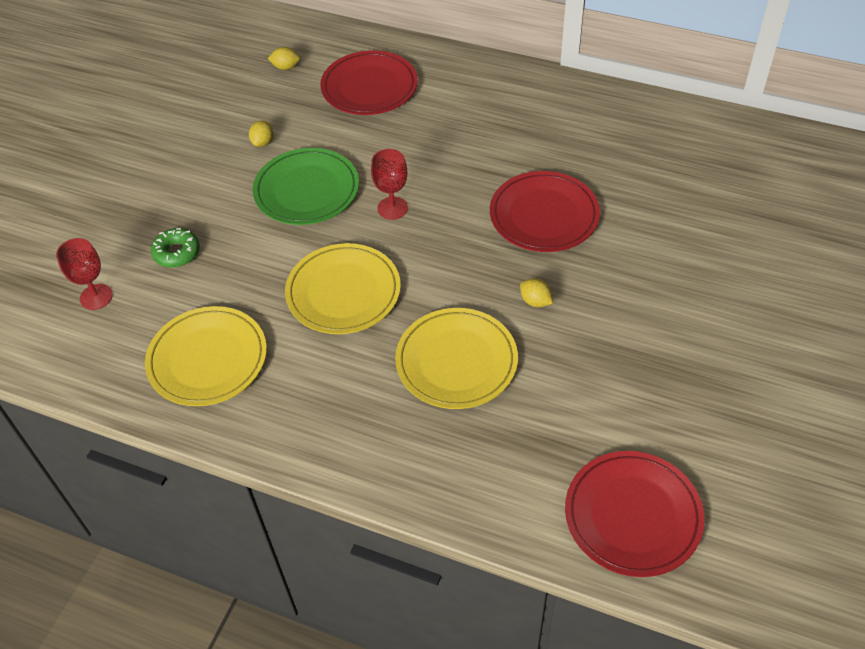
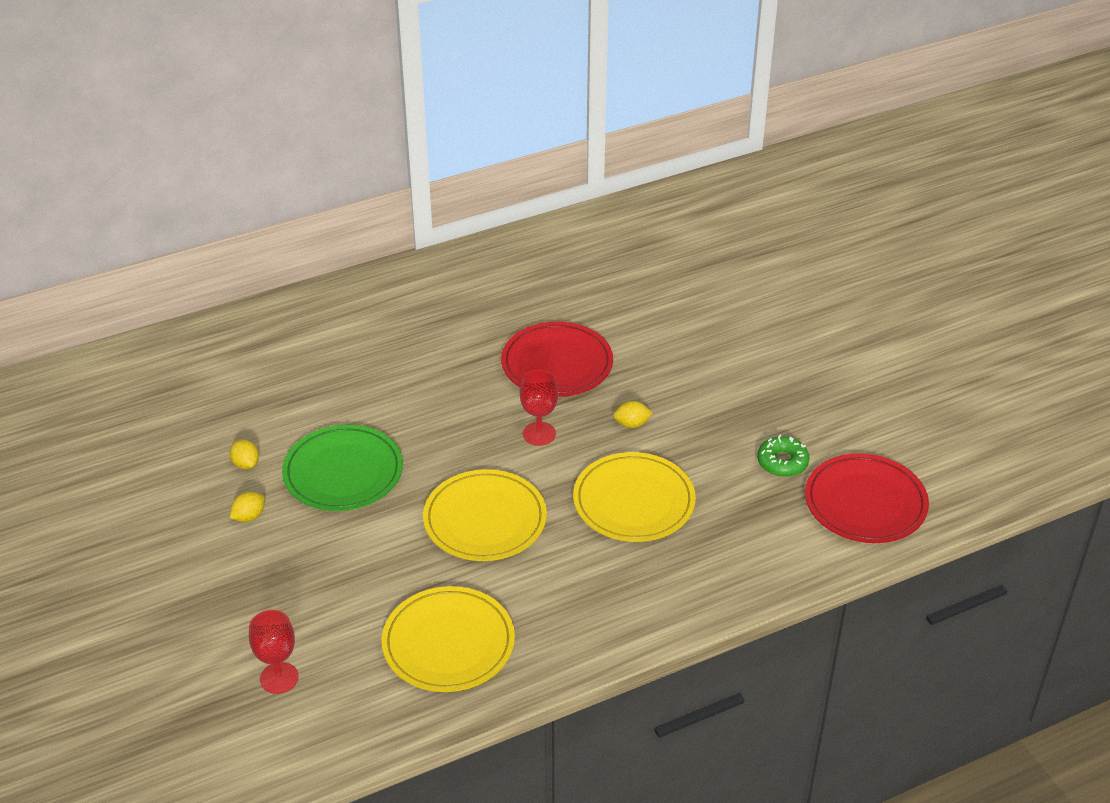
camera: 50 degrees left, 10 degrees down
green donut [151,228,200,268] -> green donut moved to [757,435,810,477]
yellow lemon [268,47,300,70] -> yellow lemon moved to [230,492,265,522]
red plate [320,50,418,115] -> none
red goblet [371,149,408,220] -> red goblet moved to [520,370,558,446]

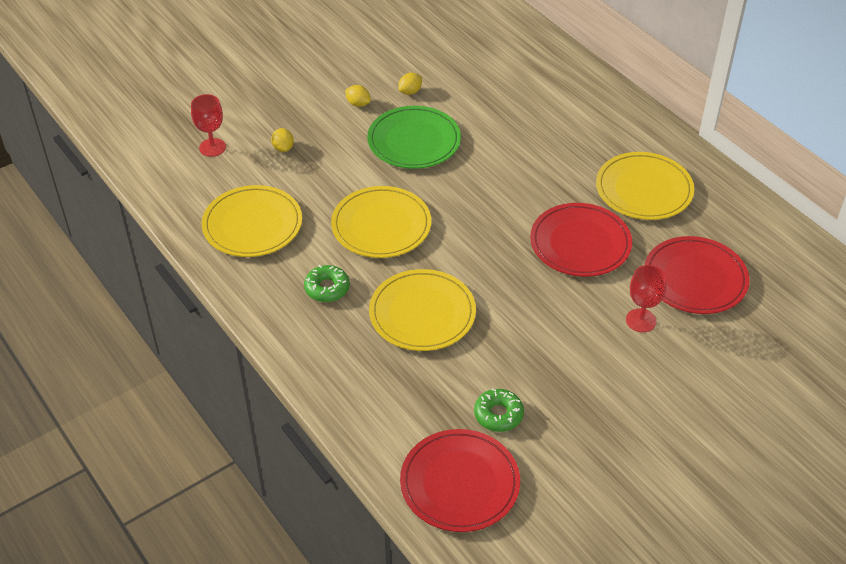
camera: 80 degrees right, 5 degrees up
red goblet [520,370,558,446] -> red goblet moved to [626,265,666,332]
yellow lemon [613,401,653,428] -> yellow lemon moved to [271,128,294,152]
none -> green donut [304,265,350,302]
none -> yellow plate [596,152,694,220]
none -> red plate [644,236,750,314]

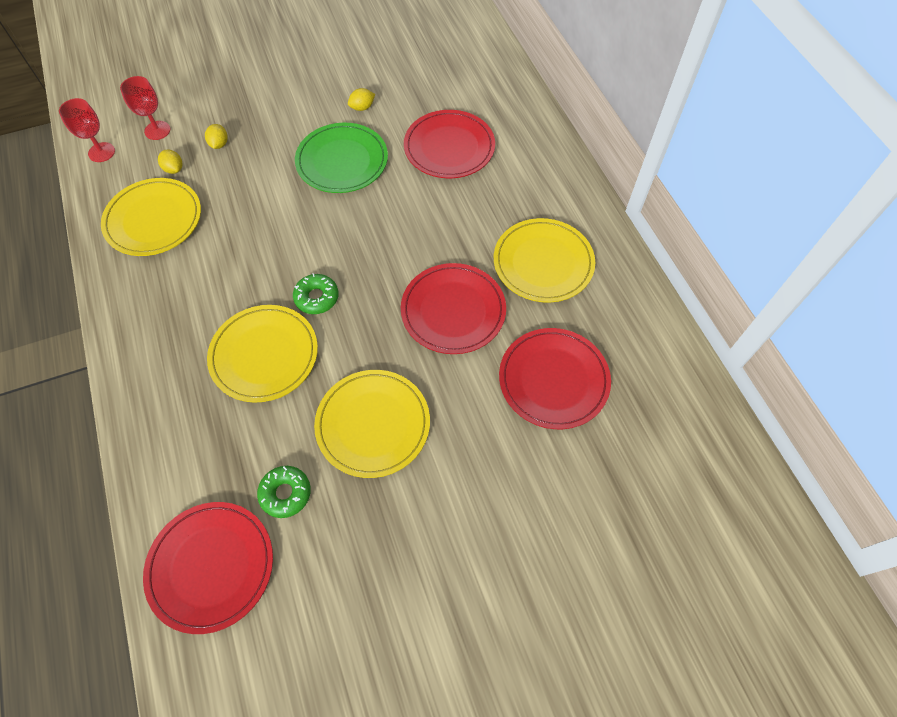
camera: 15 degrees right, 15 degrees up
green donut [304,265,350,302] -> green donut moved to [293,273,339,314]
yellow plate [331,186,431,258] -> yellow plate moved to [314,370,430,478]
yellow lemon [345,85,371,107] -> yellow lemon moved to [158,149,183,174]
red goblet [626,265,666,332] -> red goblet moved to [59,98,115,162]
none -> red plate [404,110,495,178]

